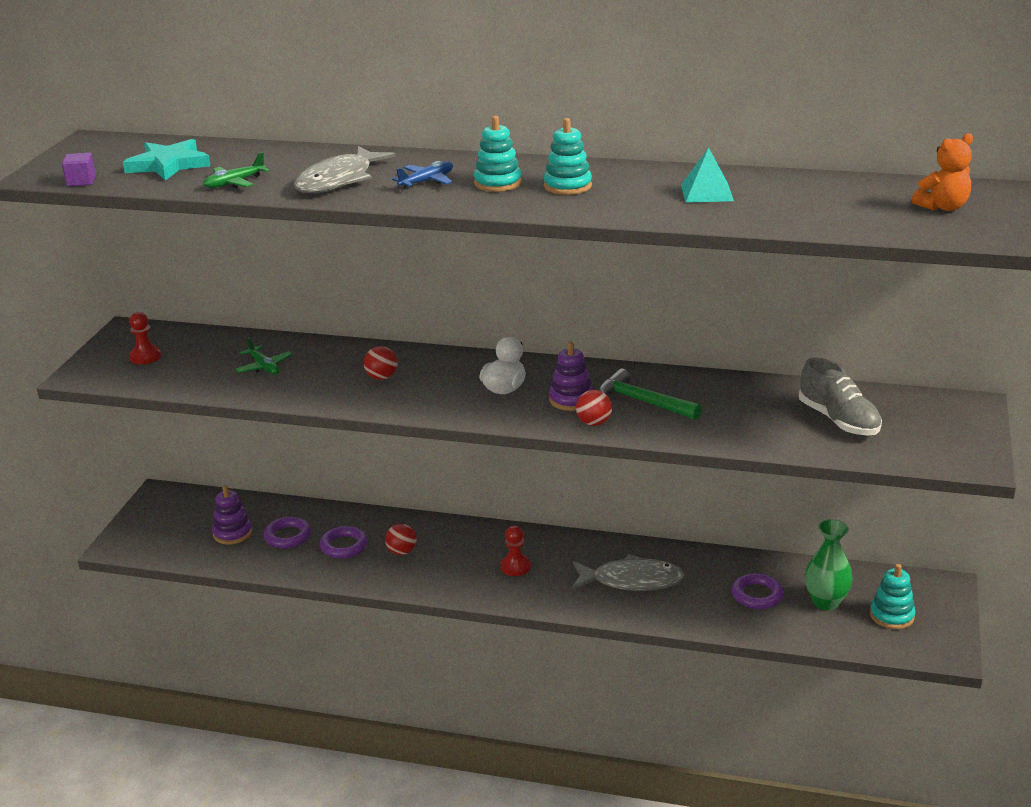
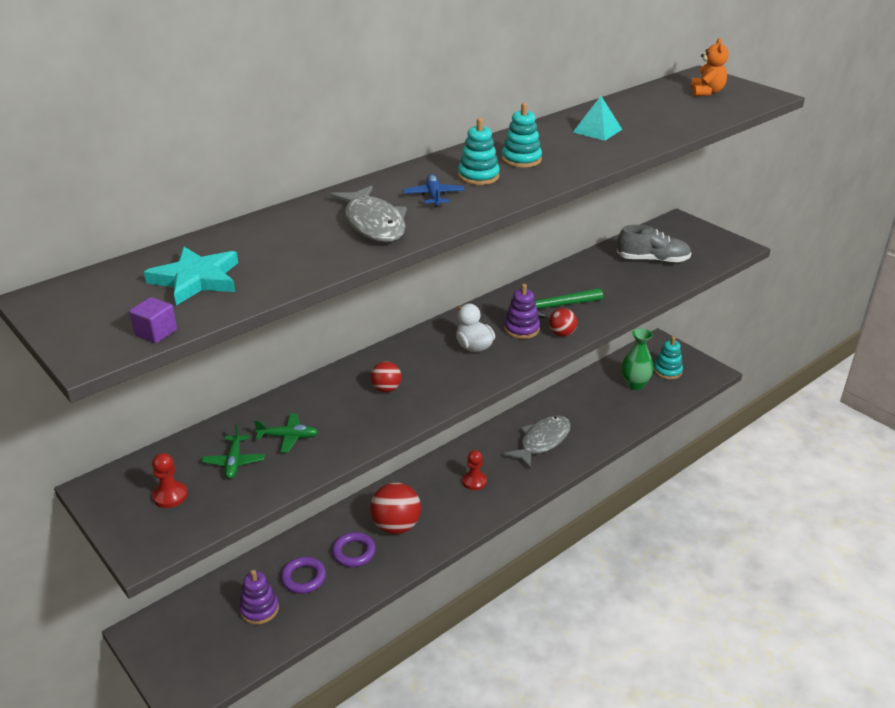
camera: 55 degrees left, 5 degrees up
green plane [203,152,269,188] -> green plane moved to [202,425,265,479]
red ball [385,524,417,555] -> red ball [370,482,421,534], size x1.84
purple ring [732,573,784,609] -> none

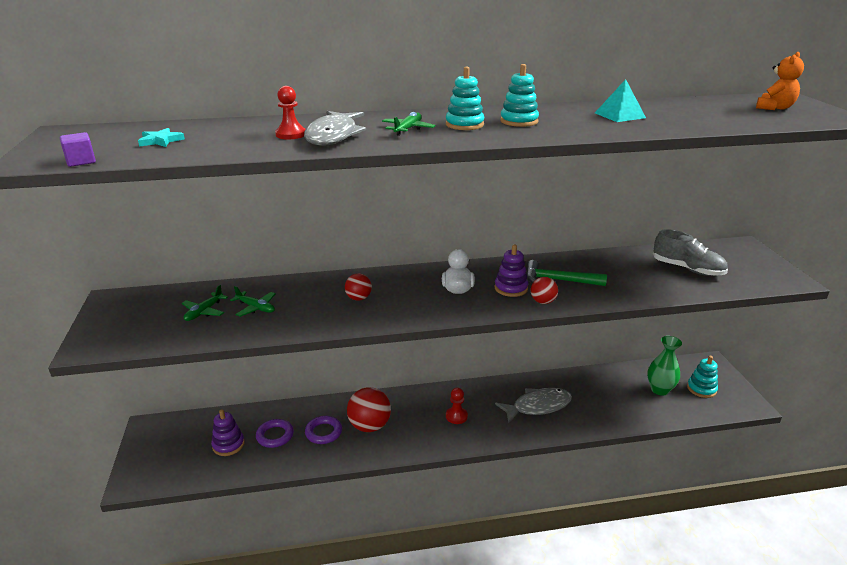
camera: 30 degrees right, 5 degrees down
turquoise star [144,247,238,305] -> turquoise star [138,128,185,147], size x0.56
red pawn [152,453,188,508] -> red pawn moved to [275,86,305,139]
blue plane [403,174,465,207] -> green plane [382,112,436,136]

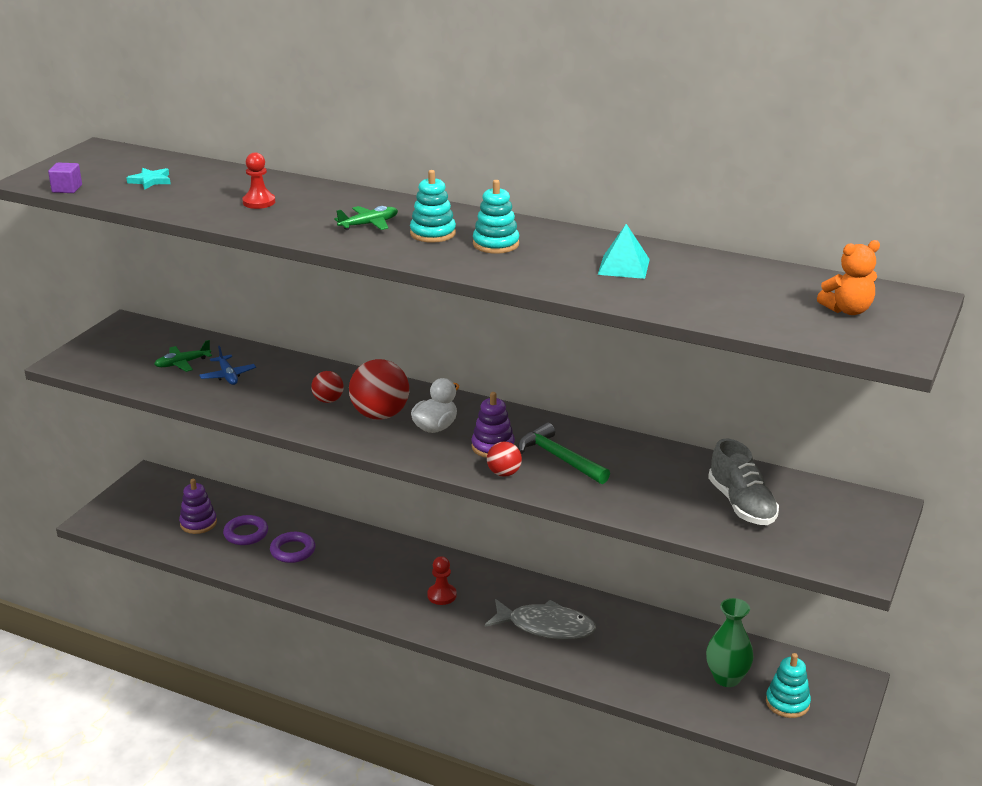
camera: 35 degrees right, 0 degrees up
green plane [230,286,276,317] -> blue plane [199,346,256,385]
grey fish [304,111,366,146] -> none
red ball [347,387,391,432] -> red ball moved to [349,359,409,420]

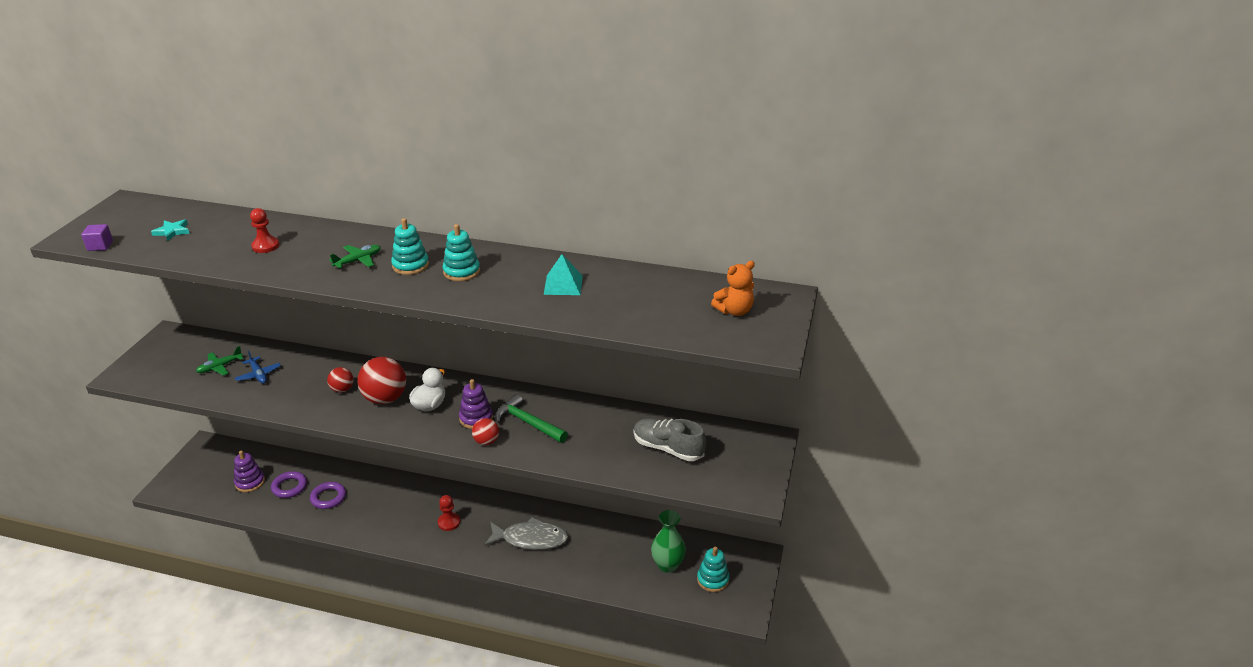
camera: 10 degrees left, 5 degrees up
grey shoe [708,439,779,525] -> grey shoe turned 150 degrees clockwise [634,418,706,461]

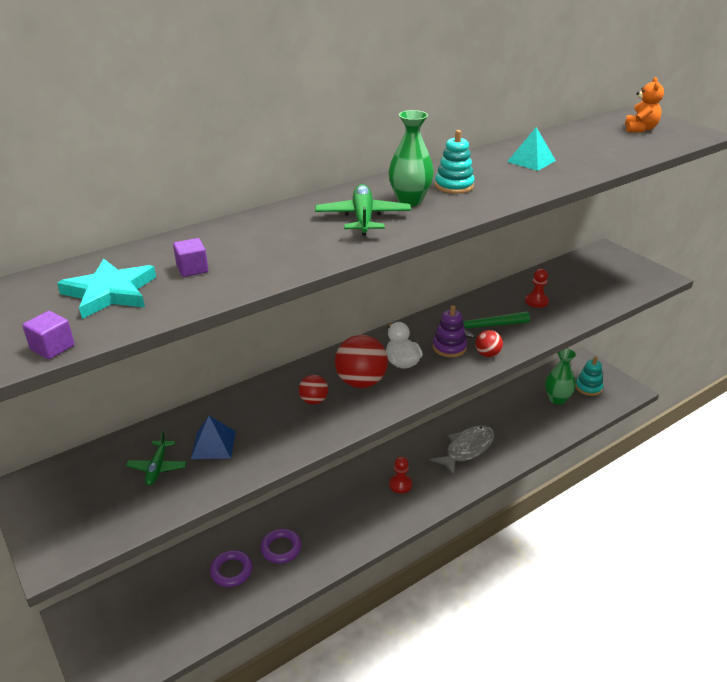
camera: 50 degrees left, 0 degrees up
turquoise star [151,219,190,241] -> turquoise star [57,259,156,319], size x1.77
purple stacking toy [234,451,265,492] -> none
blue plane [235,351,281,384] -> blue pyramid [191,416,236,459]
red pawn [250,208,279,253] -> red pawn moved to [525,268,549,308]
green plane [329,245,381,268] -> green plane [315,184,411,236], size x1.58
turquoise stacking toy [391,218,429,275] -> green vase [389,110,434,206]
grey shoe [634,418,706,461] -> none
none -> purple cube [173,238,208,277]

